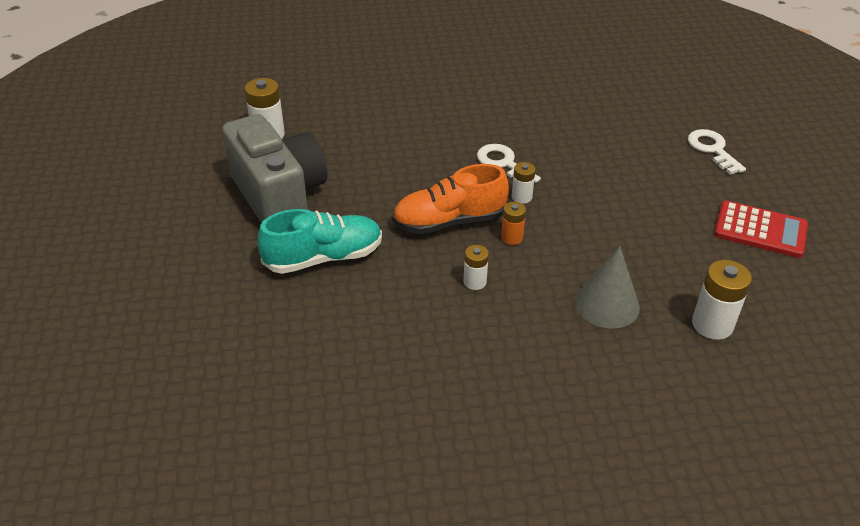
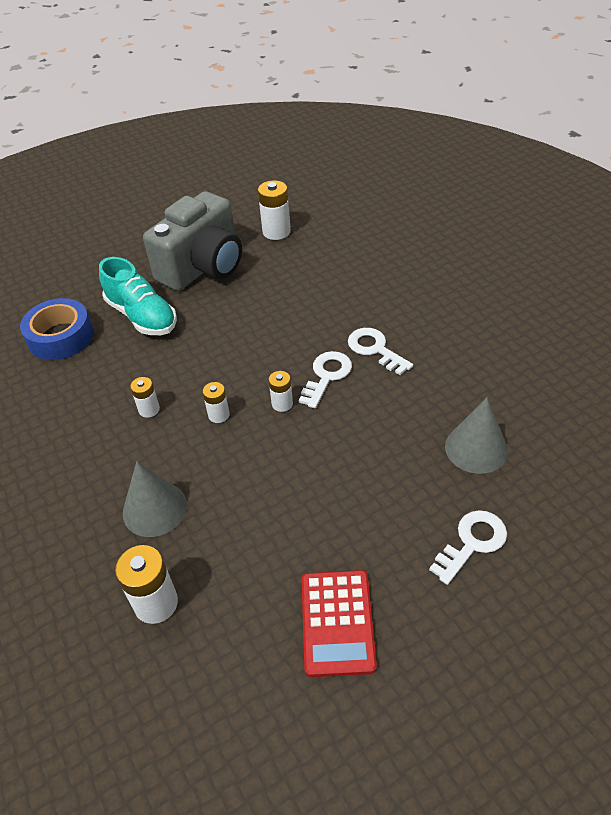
camera: 70 degrees right, 5 degrees up
orange shoe [392,164,509,234] -> none
orange battery [501,202,526,245] -> white battery [203,382,230,423]
none -> blue tape [20,298,94,360]
none -> white key [348,328,413,375]
none -> grey cone [445,398,508,474]

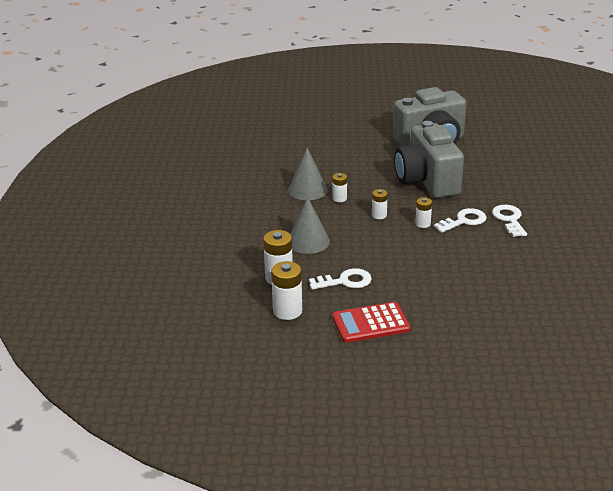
camera: 30 degrees right, 15 degrees down
blue tape [20,298,94,360] -> none
turquoise shoe [99,257,177,335] -> none
white battery [258,181,291,240] -> white battery moved to [271,261,302,320]
red calculator [302,570,377,677] -> red calculator turned 45 degrees clockwise [332,302,410,343]
white key [429,510,507,585] -> white key moved to [309,268,372,290]
grey cone [445,398,508,474] -> grey cone moved to [288,148,327,200]
none -> grey camera [394,121,464,198]

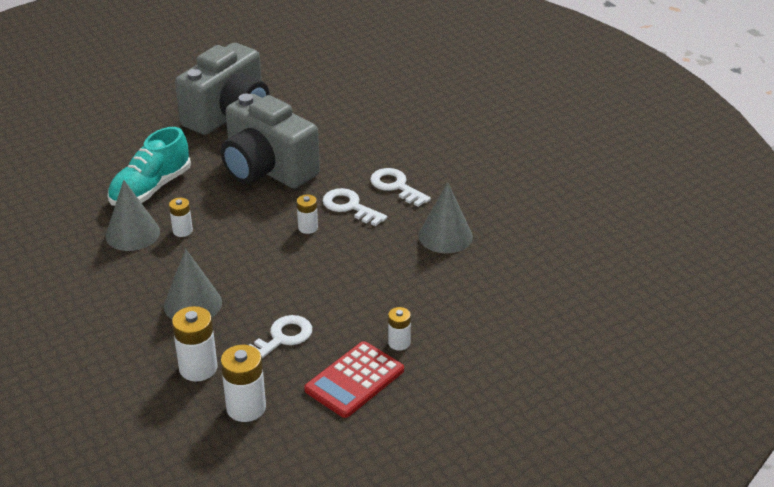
camera: 35 degrees left, 5 degrees up
white battery [372,189,388,219] -> white battery moved to [388,307,411,351]
white key [434,208,486,233] -> white key turned 75 degrees counterclockwise [323,188,387,226]
none -> turquoise shoe [108,127,191,206]
none -> grey cone [419,182,473,253]

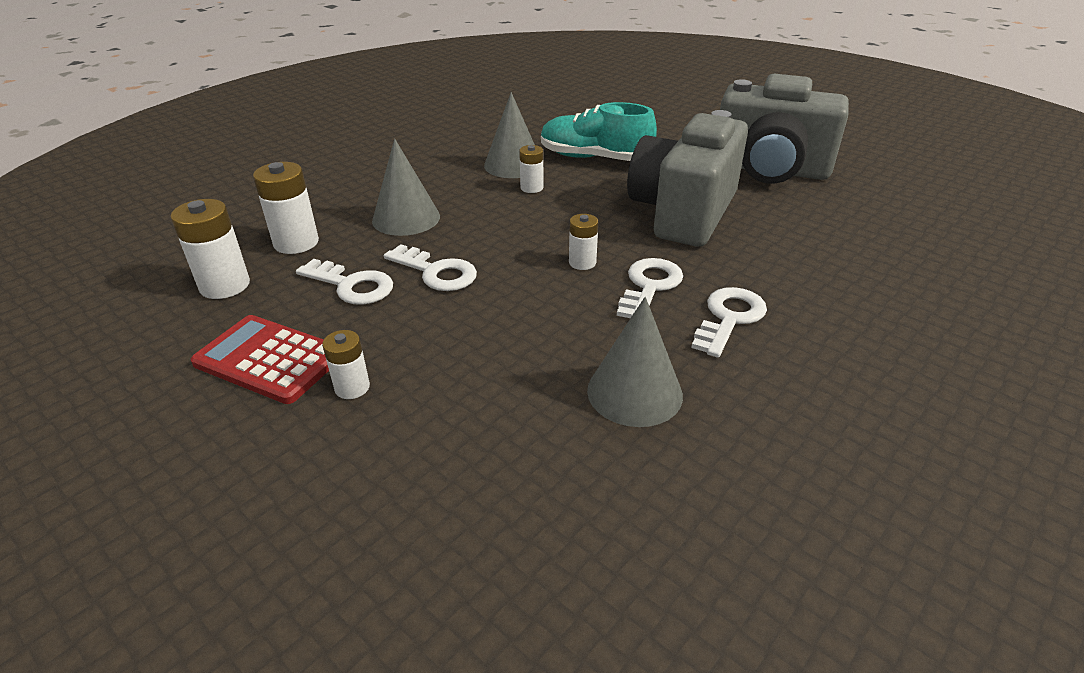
camera: 75 degrees right, 0 degrees up
none -> white key [384,244,477,291]

